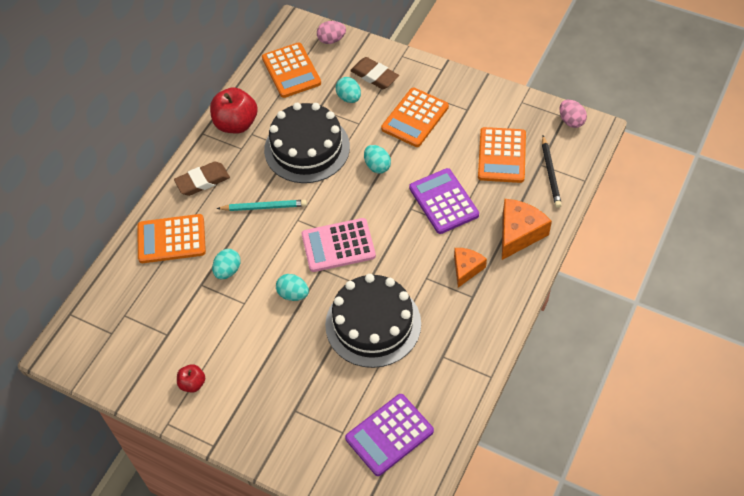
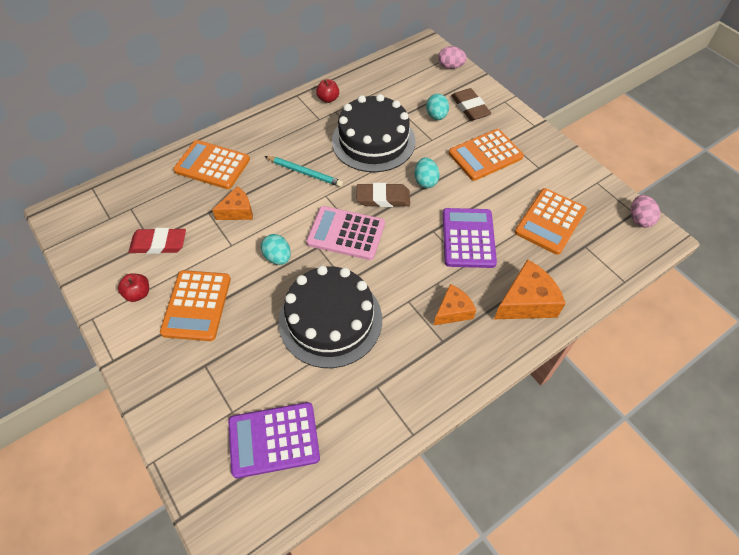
camera: 25 degrees right, 0 degrees up
brown eraser [174,162,230,196] -> brown eraser moved to [357,183,410,207]
red apple [210,87,258,133] -> red apple [316,79,339,103], size x0.52
turquoise egg [212,249,241,279] -> orange cheese [212,186,253,220]
orange calculator [262,42,321,98] -> orange calculator moved to [160,270,231,341]
black pencil [542,136,562,208] -> none
none -> red eraser [129,228,186,254]

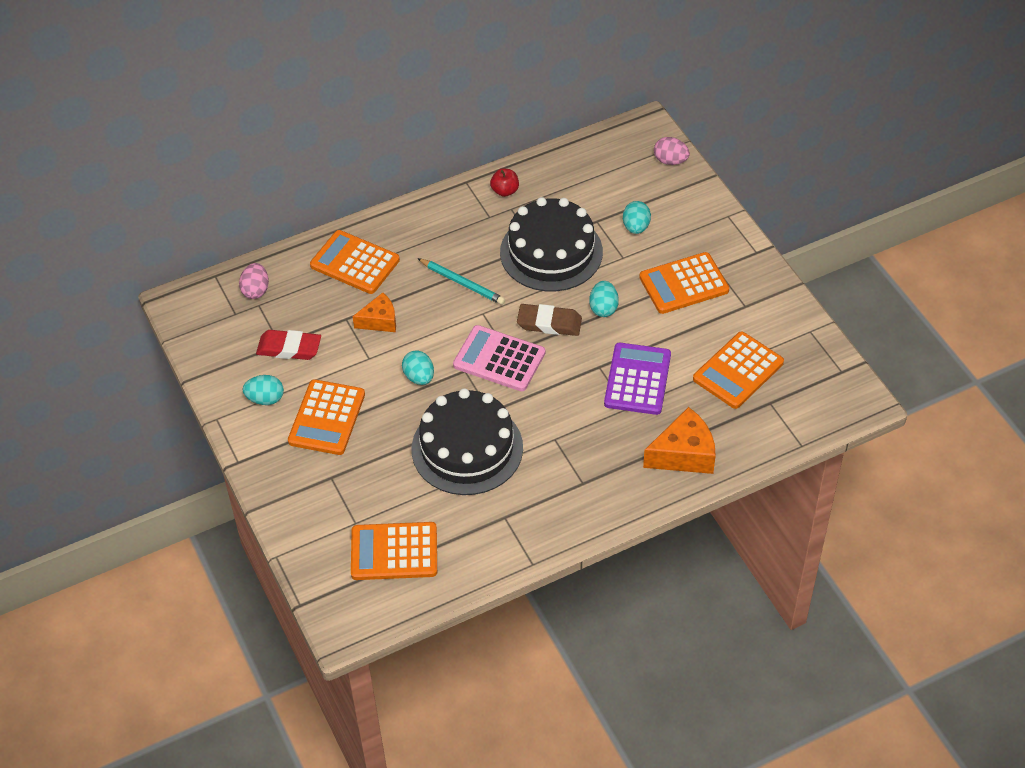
camera: 10 degrees right, 5 degrees down
red apple [118,273,149,302] -> turquoise egg [243,375,284,405]
purple calculator [228,402,320,478] -> orange calculator [351,522,437,580]
orange cheese [433,284,476,326] -> none
brown eraser [451,88,491,121] -> none
pink egg [631,195,660,228] -> pink egg moved to [239,263,269,299]

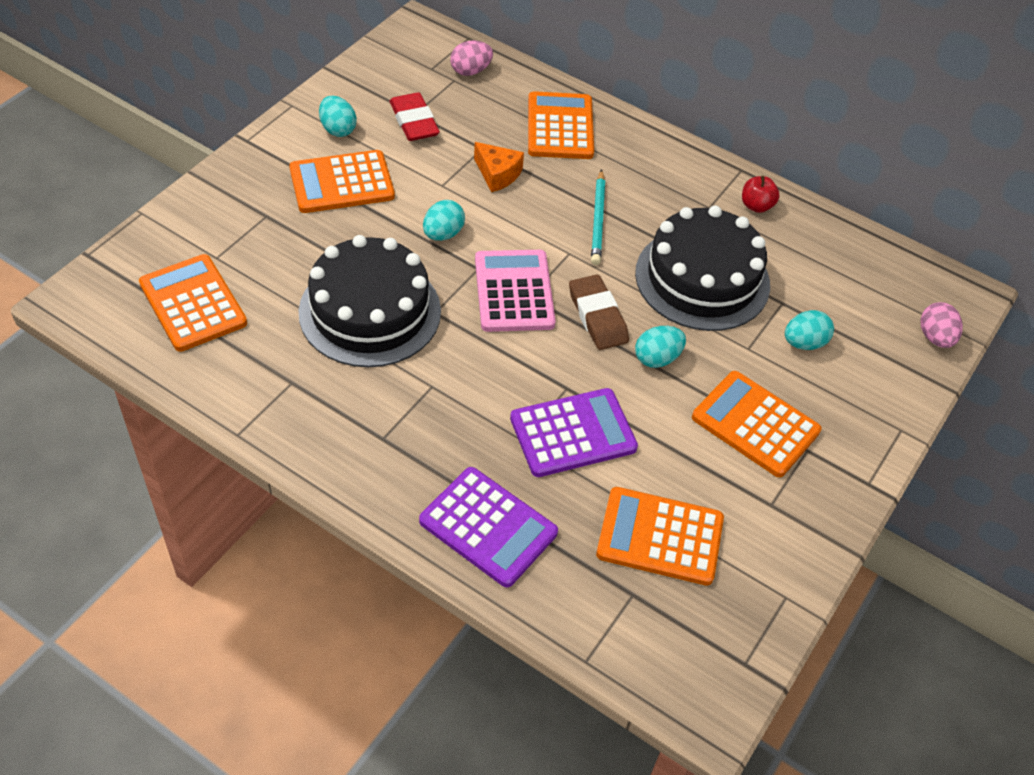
camera: 55 degrees right, 0 degrees up
orange cheese [643,407,716,474] -> purple calculator [419,467,558,588]

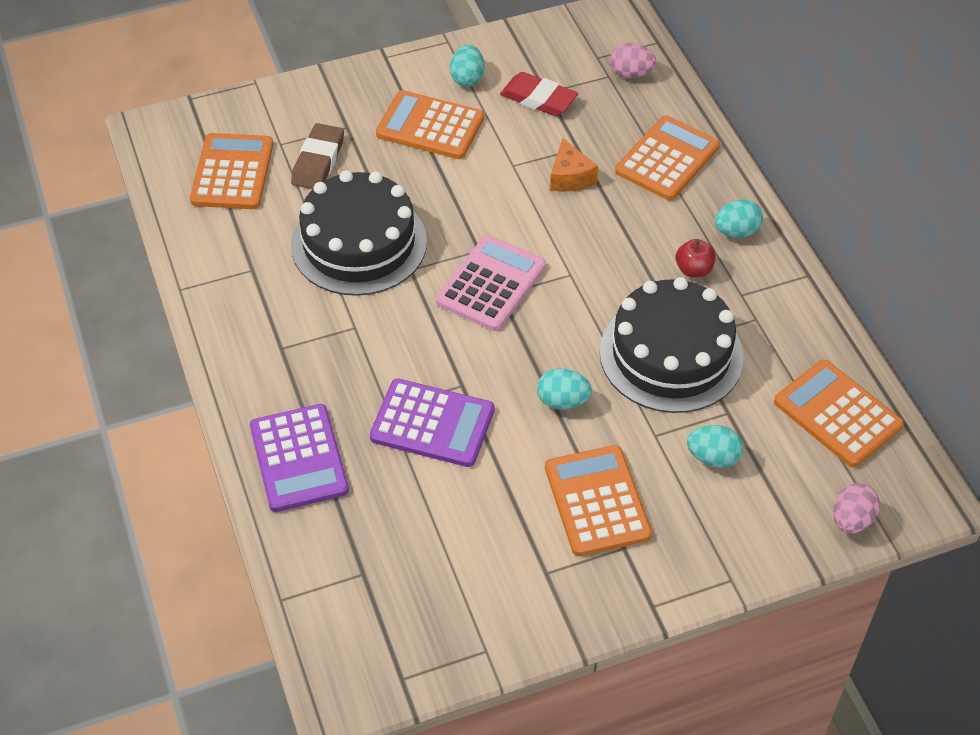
camera: 40 degrees right, 0 degrees up
red eraser [390,92,440,141] -> red eraser turned 75 degrees counterclockwise [500,72,578,116]
turquoise egg [423,200,465,241] -> turquoise egg moved to [715,199,763,238]
brown eraser [569,275,629,350] -> brown eraser moved to [291,123,344,189]
turquoise pencil [591,169,605,265] -> none
orange calculator [596,487,724,586] -> orange calculator moved to [774,360,904,467]
red apple [742,176,779,213] -> red apple moved to [676,239,716,278]

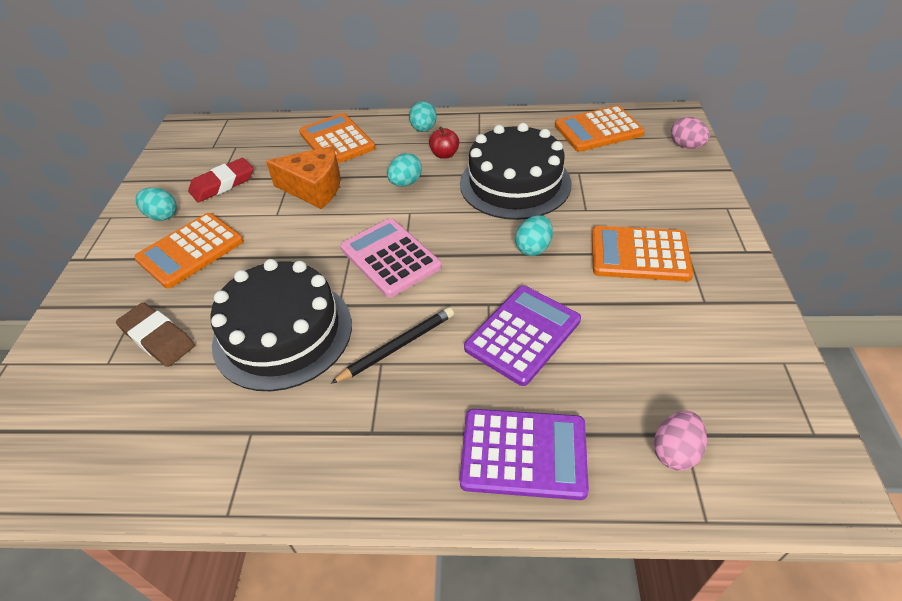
camera: 65 degrees left, 5 degrees down
orange calculator [190,133,273,209] -> none
orange cheese [550,138,598,192] -> orange cheese [266,146,341,209], size x1.56
pink egg [610,43,656,78] -> pink egg moved to [654,411,707,471]
turquoise egg [687,425,743,468] -> turquoise egg moved to [387,153,422,187]
none -> black pencil [330,307,454,384]

